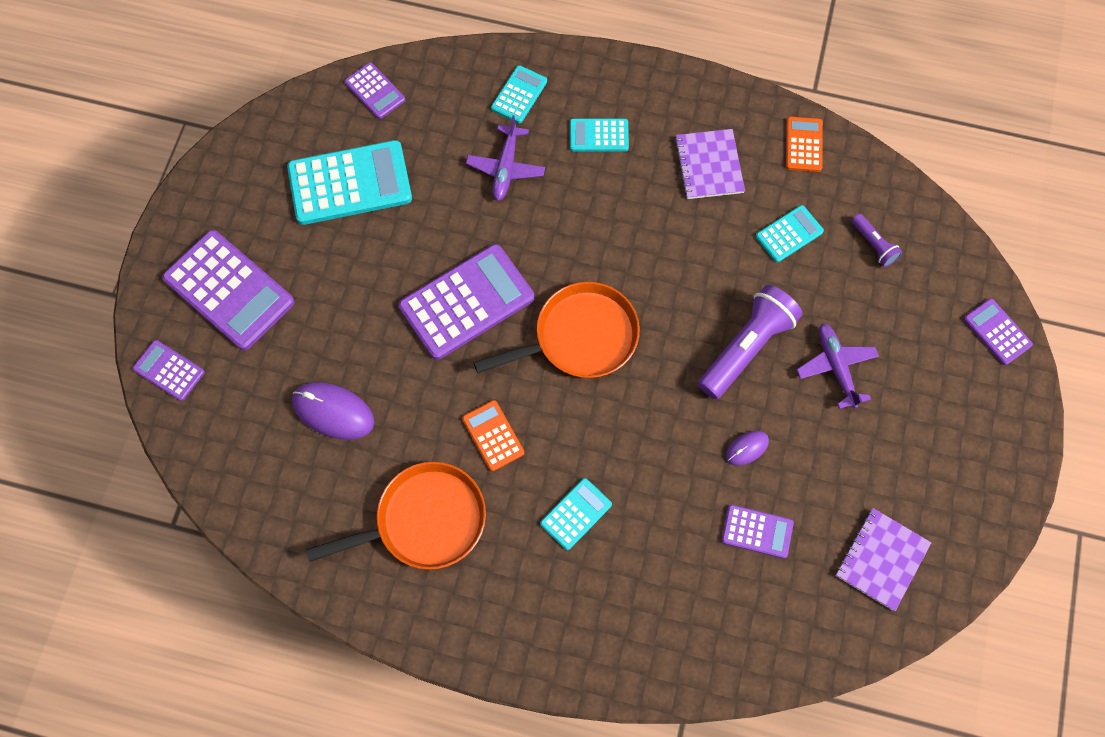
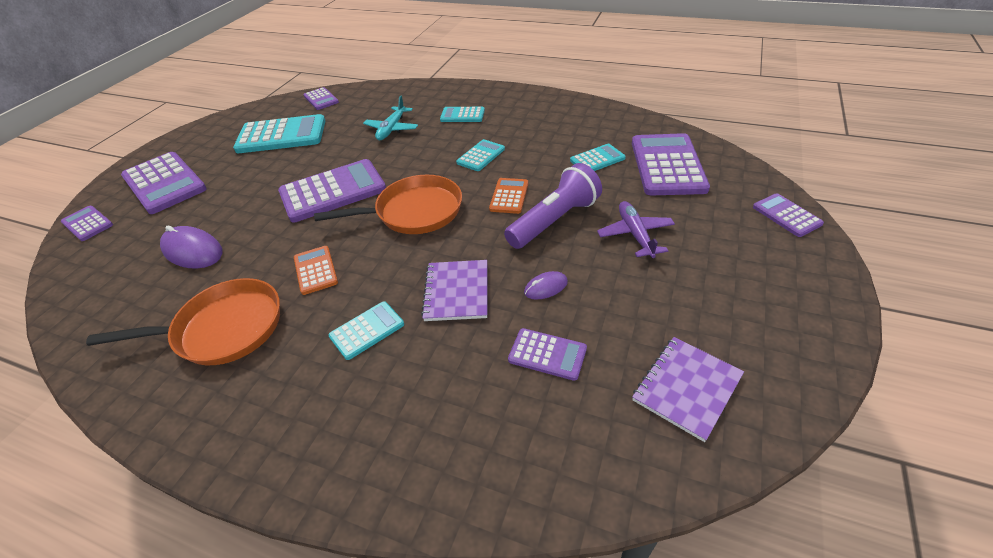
camera: 10 degrees right, 25 degrees down
purple plane [466,115,545,201] -> turquoise plane [363,96,418,140]
turquoise calculator [491,65,547,123] -> turquoise calculator moved to [456,139,505,171]
purple notebook [674,129,745,199] -> purple notebook moved to [421,260,487,321]
orange calculator [786,117,823,172] -> orange calculator moved to [489,178,528,214]
purple flashlight [852,214,902,267] -> purple calculator [632,133,710,195]

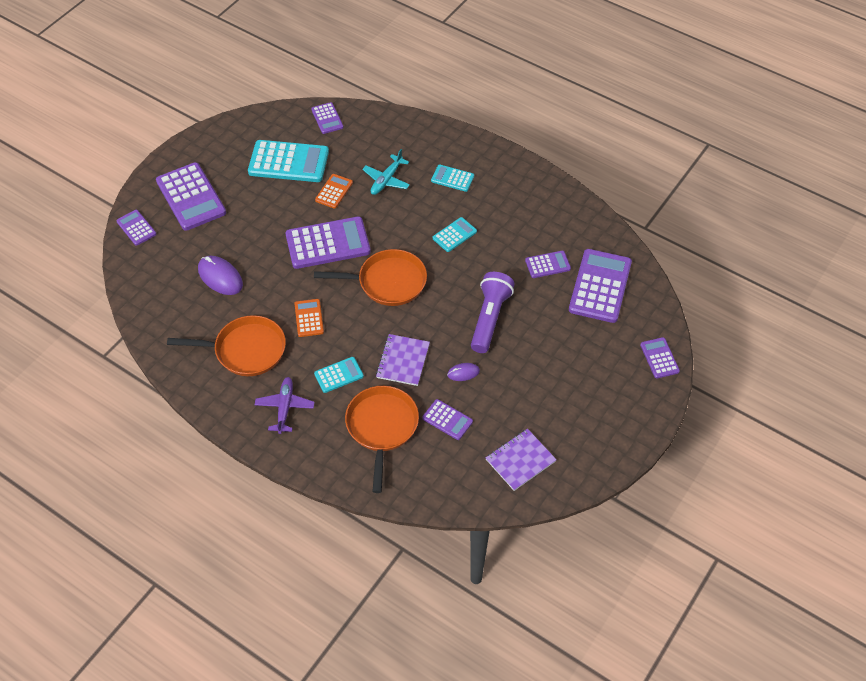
camera: 10 degrees right, 10 degrees up
orange calculator [489,178,528,214] -> orange calculator moved to [315,174,353,209]
purple flashlight [504,163,602,249] -> purple flashlight turned 45 degrees counterclockwise [471,272,515,353]
turquoise calculator [570,144,626,171] -> purple calculator [525,251,571,278]
purple plane [597,201,675,258] -> purple plane moved to [255,377,315,434]
none -> orange pan [345,386,419,493]

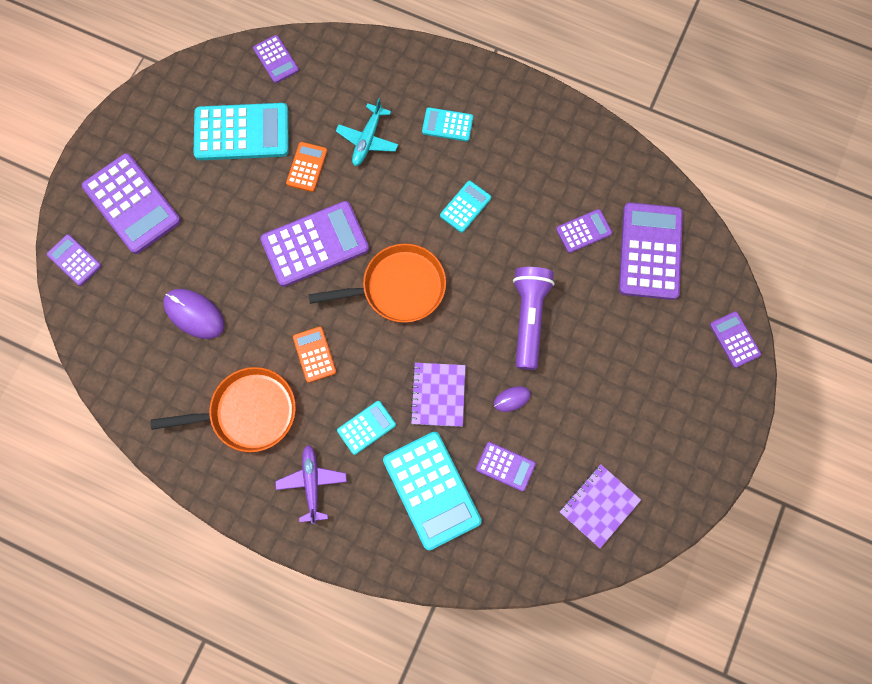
camera: 10 degrees left, 20 degrees up
orange pan [345,386,419,493] -> turquoise calculator [383,432,482,550]

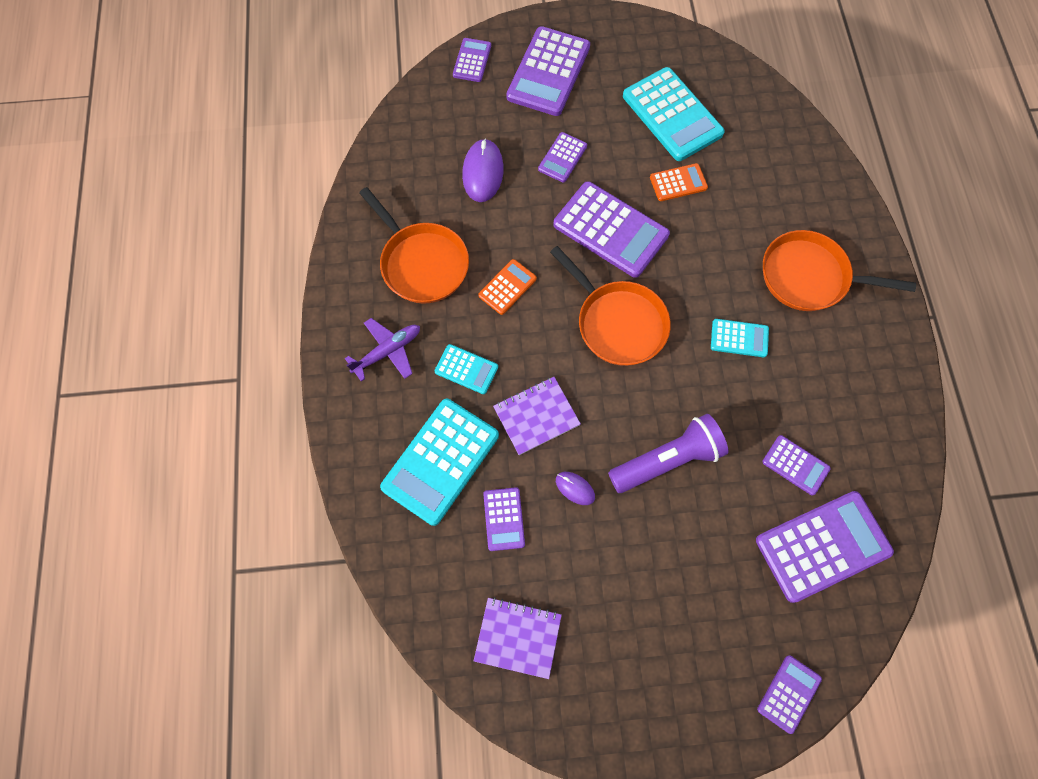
camera: 60 degrees right, 5 degrees down
purple calculator [253,35,299,83] -> purple calculator moved to [538,132,587,183]
turquoise plane [336,98,398,166] -> none
turquoise calculator [422,107,473,141] -> orange pan [763,230,916,311]

